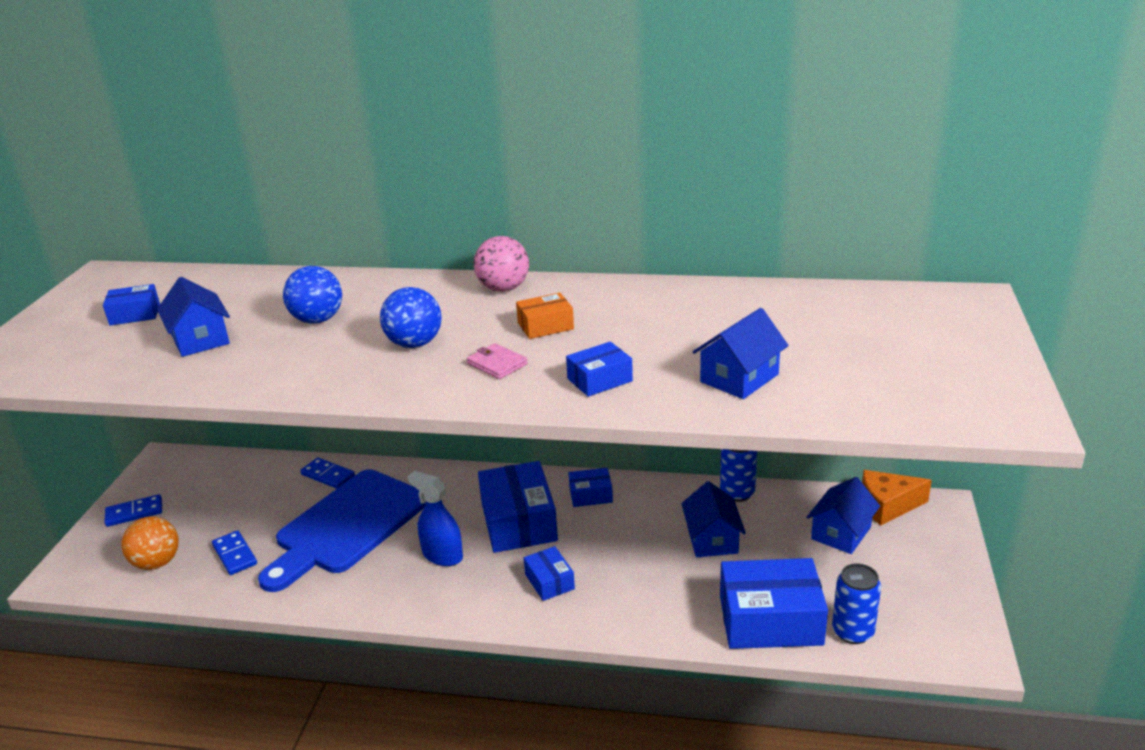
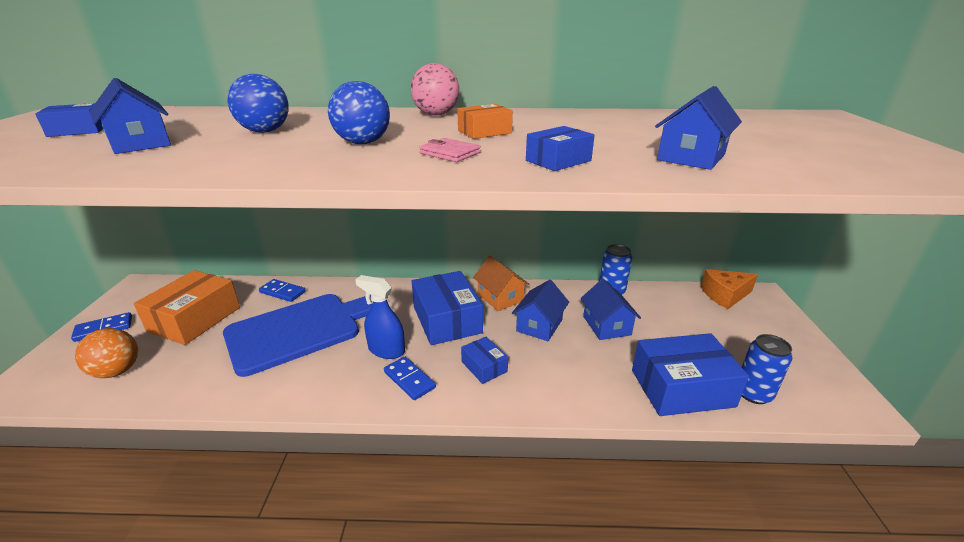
camera: 10 degrees left, 0 degrees up
blue domino [212,530,257,575] -> blue domino moved to [384,357,436,400]
blue cutting board [258,469,426,592] -> blue cutting board turned 150 degrees counterclockwise [223,294,373,377]
blue box [569,468,613,507] -> orange house [473,256,529,311]
blue house [806,477,880,554] -> blue house moved to [512,280,569,341]
none -> orange box [134,270,240,345]

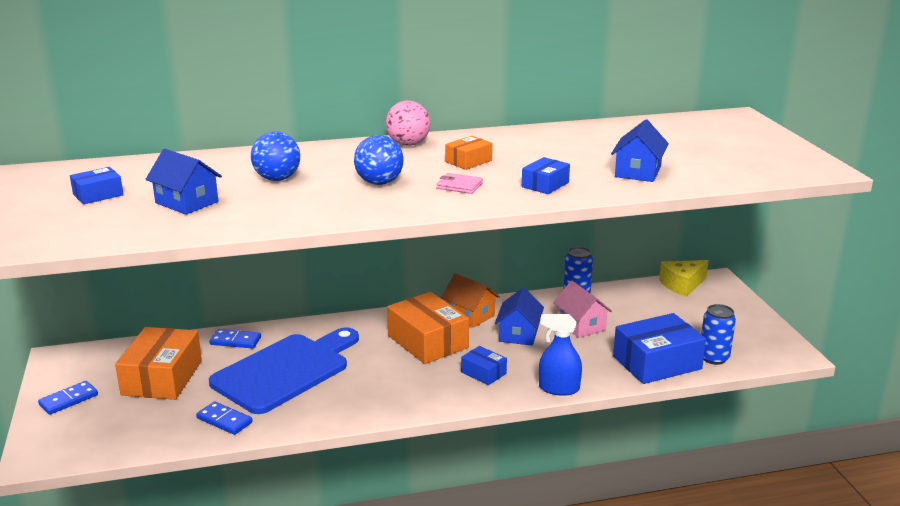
camera: 15 degrees left, 5 degrees down
orange ball [75,328,138,378] -> none
blue spray bottle [355,275,405,359] -> blue spray bottle moved to [539,314,582,396]
blue domino [384,357,436,400] -> blue domino moved to [196,401,253,435]
blue box [412,271,483,345] -> orange box [387,292,469,364]
blue house [581,279,641,340] -> pink house [553,281,612,338]
orange cheese [701,269,758,309] -> yellow cheese [659,260,709,297]

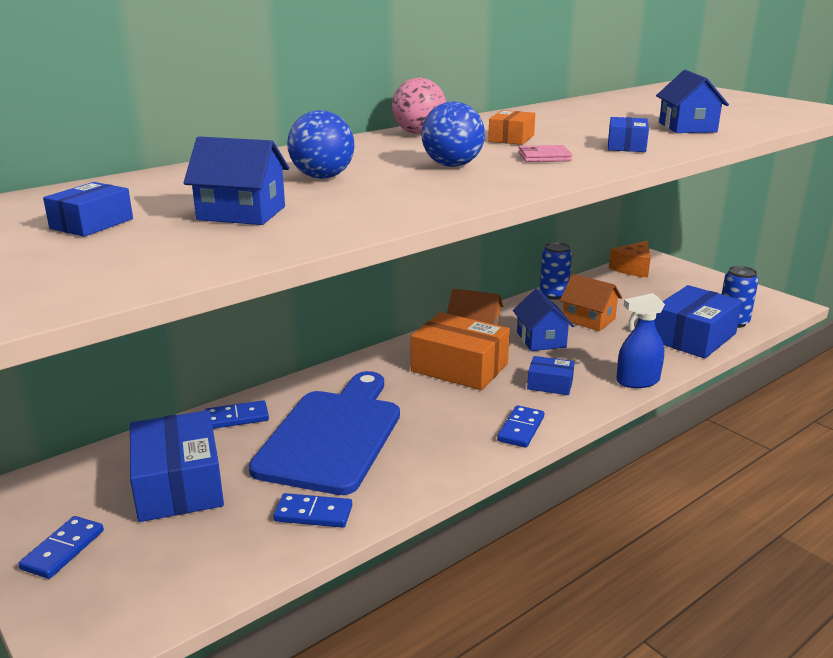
camera: 25 degrees left, 0 degrees up
orange box [115,327,202,400] -> blue box [130,410,224,522]
pink house [553,281,612,338] -> orange house [560,274,622,331]
yellow cheese [659,260,709,297] -> orange cheese [609,241,651,277]
none -> blue domino [497,405,544,448]

